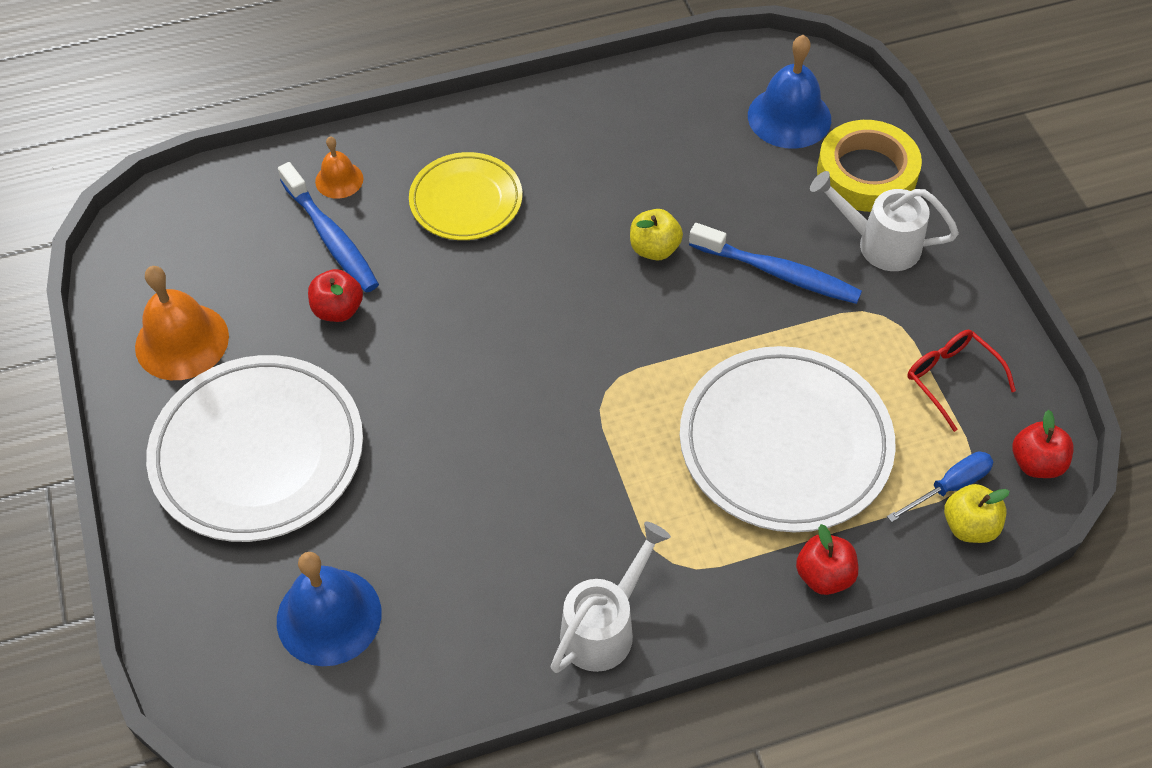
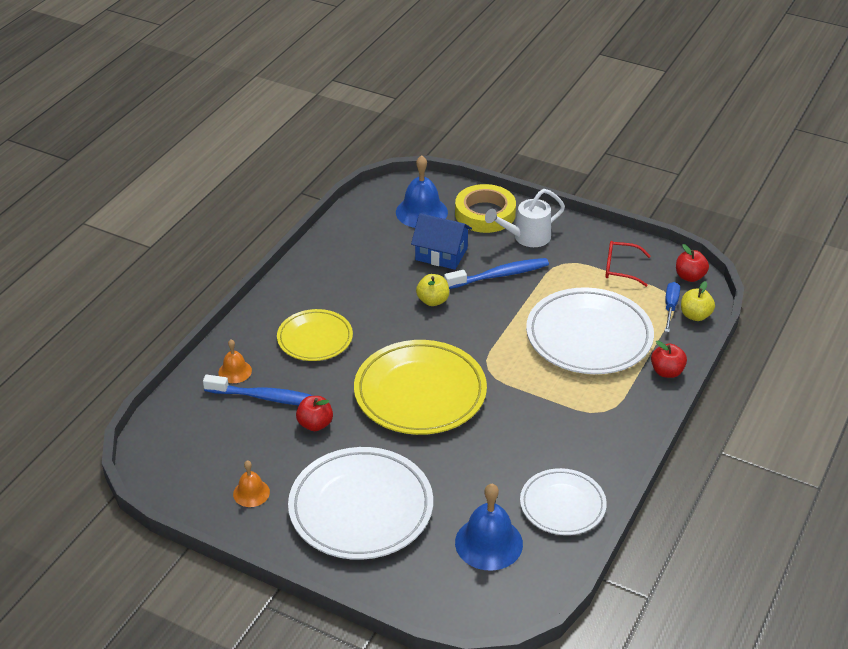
camera: 45 degrees left, 15 degrees down
orange bell [135,266,229,380] -> orange bell [233,461,270,507], size x0.56
white watering can [550,522,671,673] -> none
none -> yellow plate [354,340,487,435]
none -> blue house [411,213,472,270]
none -> white plate [520,468,607,535]

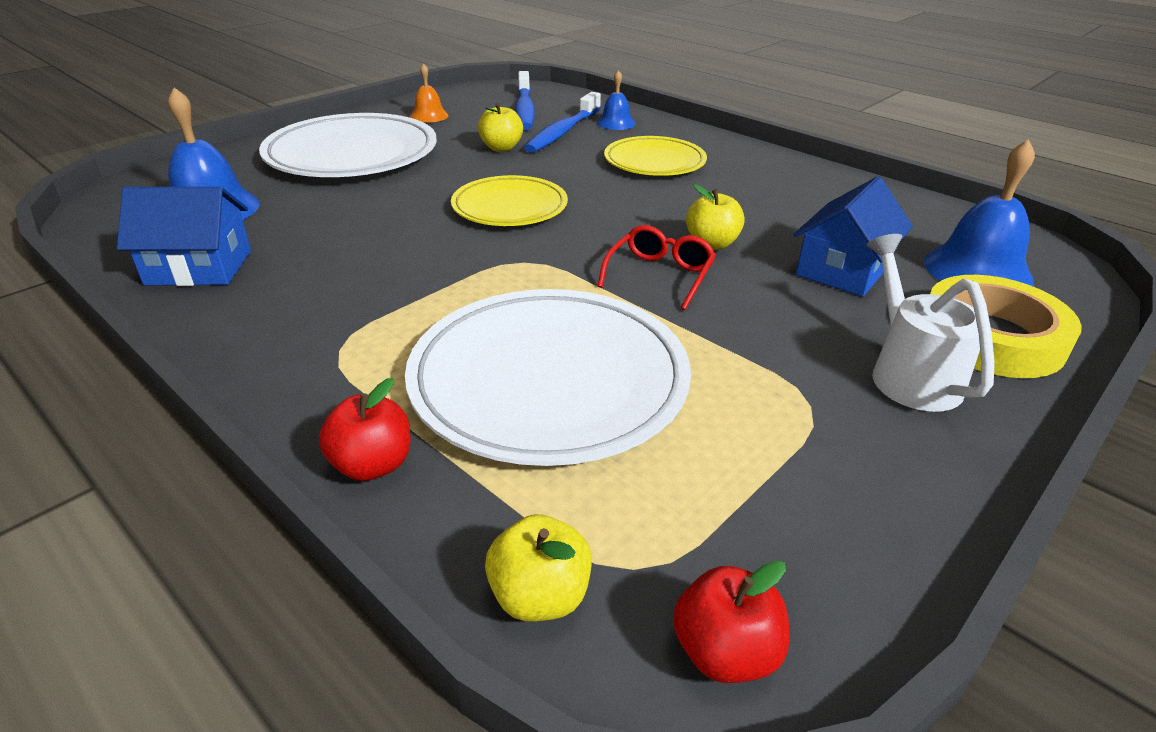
camera: 105 degrees right, 5 degrees down
orange bell [218,339,252,383] -> blue bell [597,70,635,130]
red apple [296,396,333,431] -> yellow apple [478,103,523,152]
yellow plate [354,340,487,435] -> yellow plate [451,175,568,226], size x0.60
blue toothbrush [444,258,549,289] -> blue toothbrush moved to [515,71,535,130]
white plate [520,468,607,535] -> blue house [117,187,251,286]
red glasses [605,241,651,287] -> red glasses moved to [597,225,716,310]
blue screwdriver [665,282,680,332] -> none

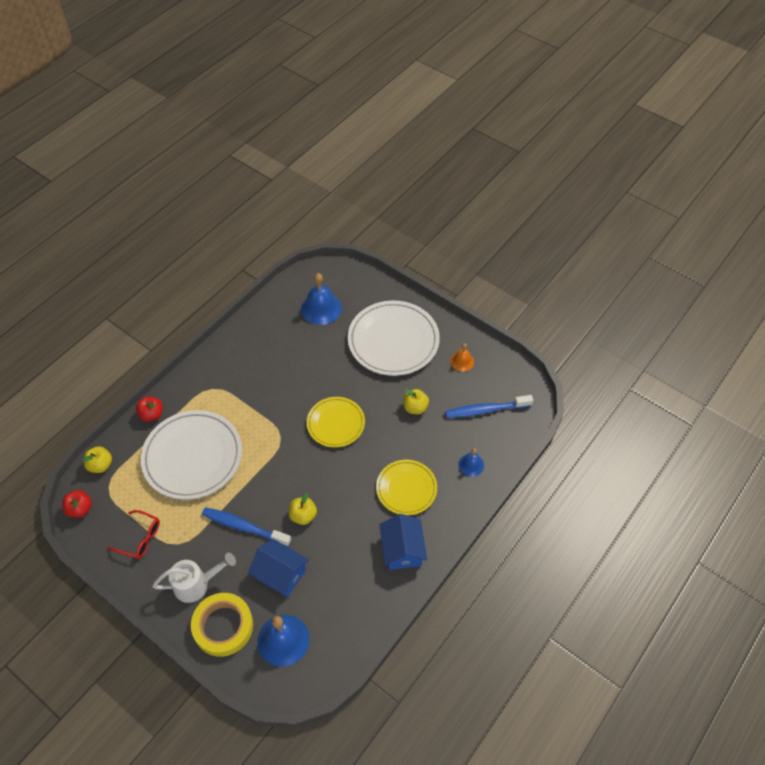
camera: 85 degrees right, 20 degrees up
blue house [117,187,251,286] -> blue house moved to [379,514,427,570]
blue toothbrush [524,92,601,153] -> blue toothbrush moved to [202,507,291,547]
red glasses [597,225,716,310] -> red glasses moved to [108,510,160,559]

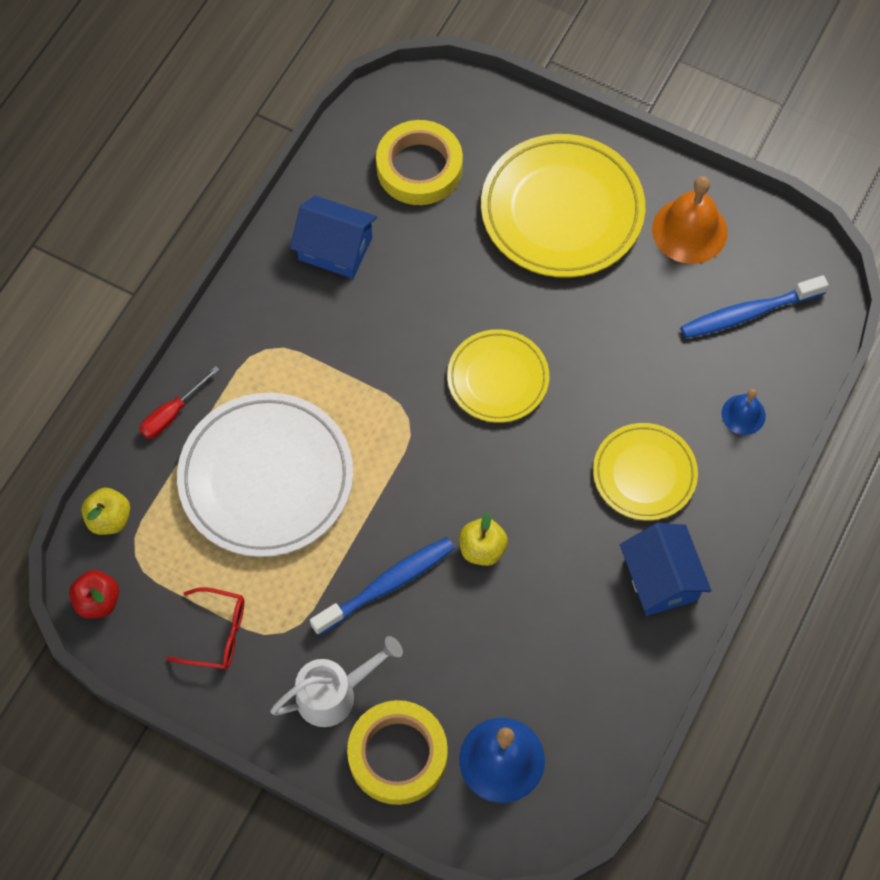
camera: 10 degrees left, 10 degrees up
red apple [136,396,163,422] -> red screwdriver [140,366,220,439]
blue toothbrush [202,507,291,547] -> blue toothbrush turned 135 degrees clockwise [310,537,455,636]
blue house [248,539,309,598] -> blue house moved to [290,196,377,278]
blue bell [301,273,342,325] -> yellow tape [376,120,463,205]
white plate [348,300,440,376] -> yellow plate [481,134,645,278]
yellow apple [403,389,429,414] -> none
orange bell [450,343,474,372] -> orange bell [652,176,728,264], size x1.79

